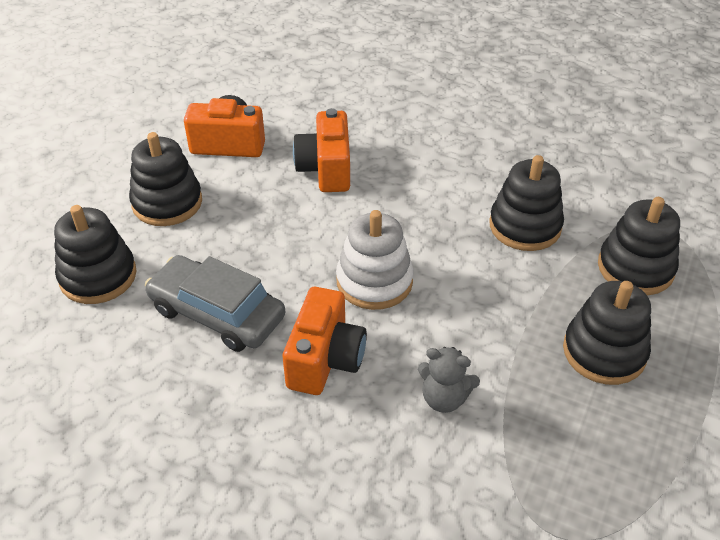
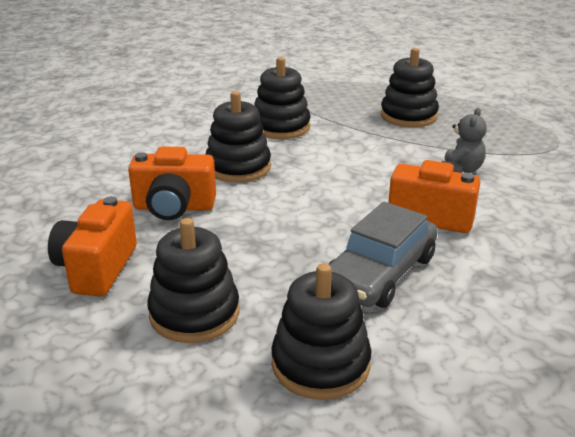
camera: 85 degrees left, 15 degrees down
white stacking toy [336,210,414,310] -> none
black stacking toy [598,197,680,295] -> black stacking toy moved to [205,91,271,183]

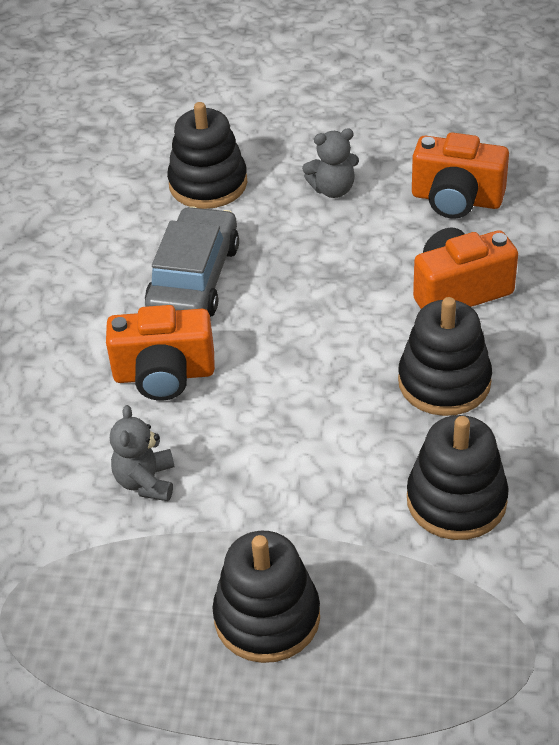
camera: 160 degrees right, 15 degrees up
orange camera [48,196,137,297] -> orange camera turned 120 degrees clockwise [412,132,509,219]
black stacking toy [147,218,239,343] -> grey teddy bear [302,128,359,198]

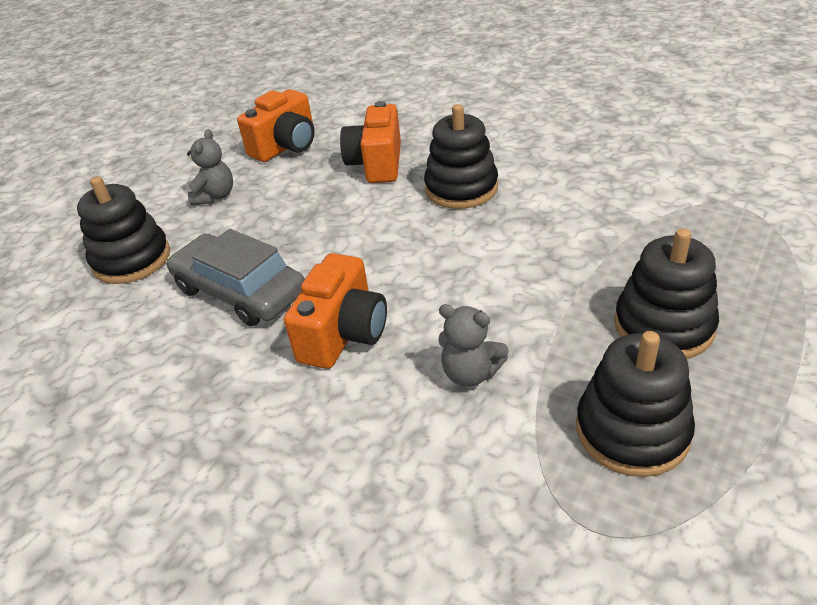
camera: 65 degrees left, 5 degrees down
black stacking toy [407,415,509,540] -> black stacking toy moved to [576,331,695,477]

